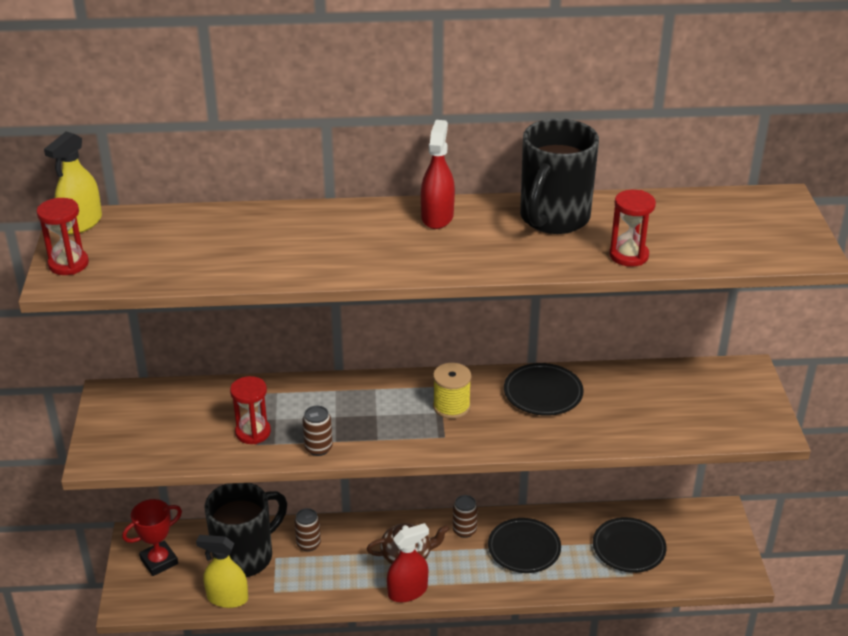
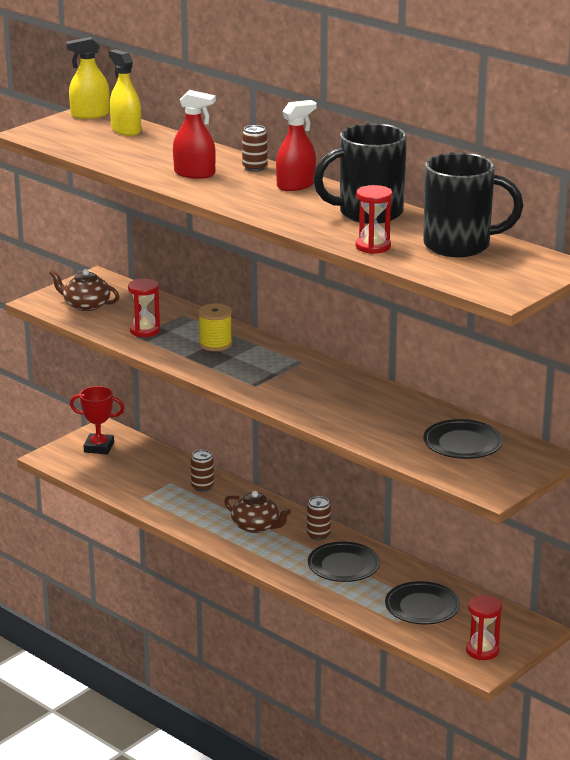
camera: 45 degrees right, 10 degrees down
red hourglass [37,198,89,275] -> red hourglass moved to [466,595,502,660]
yellow spray bottle [196,535,248,608] -> yellow spray bottle moved to [109,49,141,136]
black mug [205,483,287,577] -> black mug moved to [423,152,523,257]
brown can [302,406,333,456] -> brown can moved to [242,125,268,172]
red spray bottle [387,523,429,602] -> red spray bottle moved to [173,90,216,179]
yellow spool [433,363,471,419] -> yellow spool moved to [198,303,232,351]
black plate [504,363,584,416] -> black plate moved to [423,419,503,459]
none -> brown teapot [49,269,119,311]

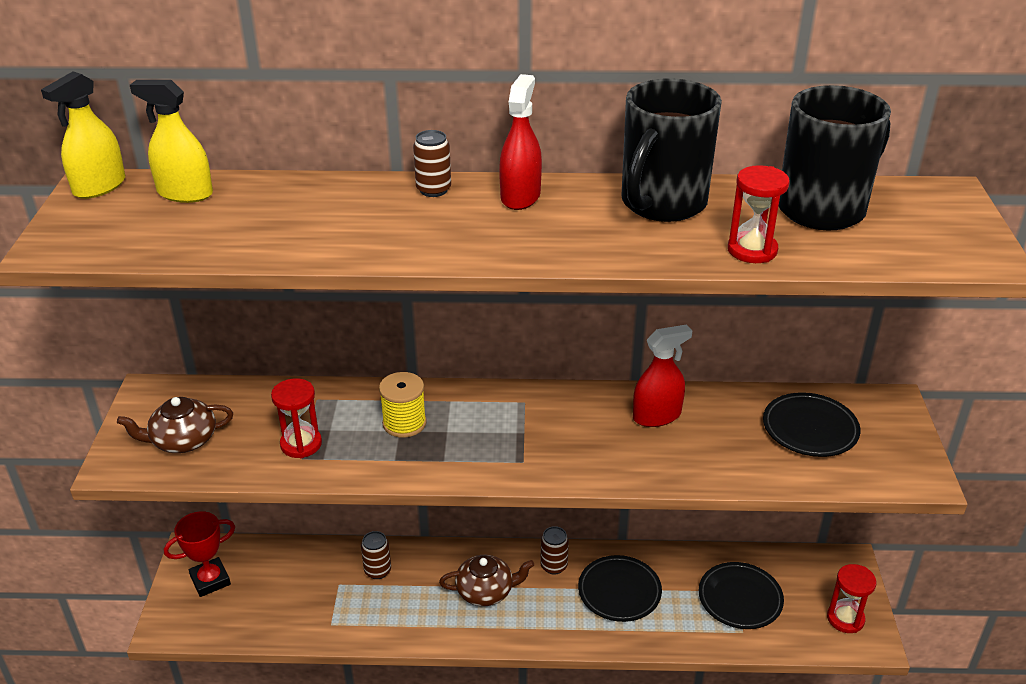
camera: 40 degrees left, 10 degrees up
red spray bottle [173,90,216,179] -> red spray bottle moved to [633,324,692,427]

